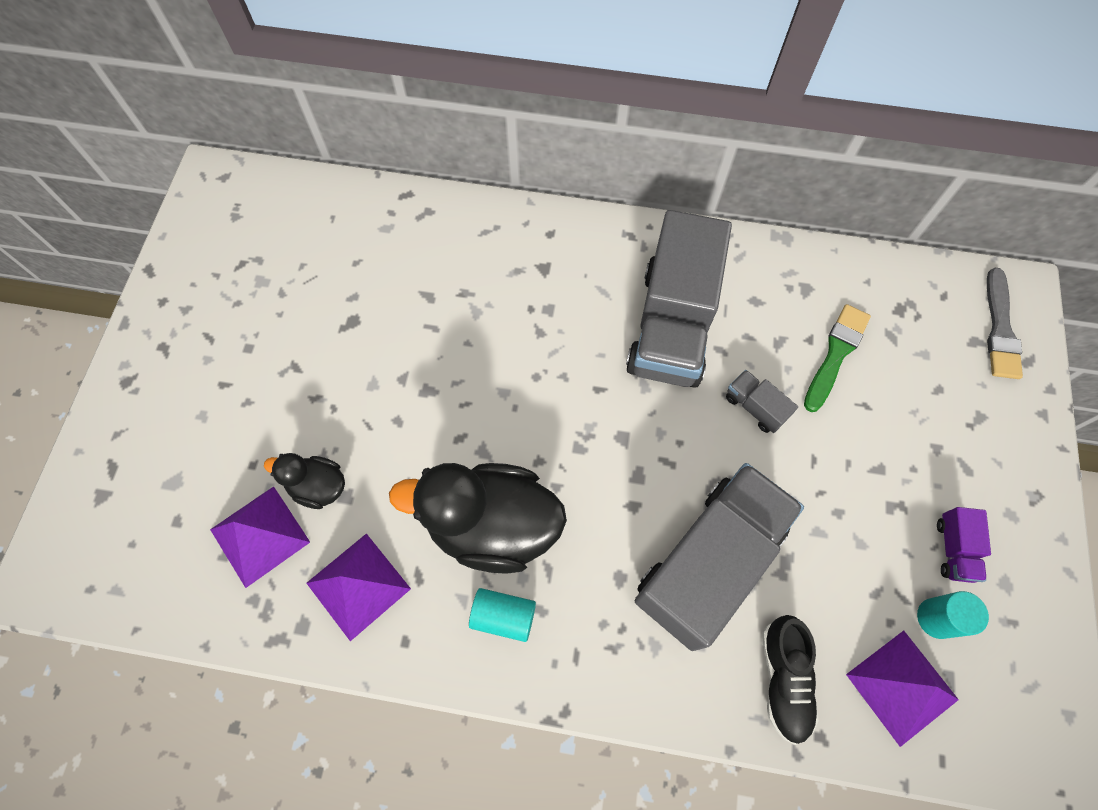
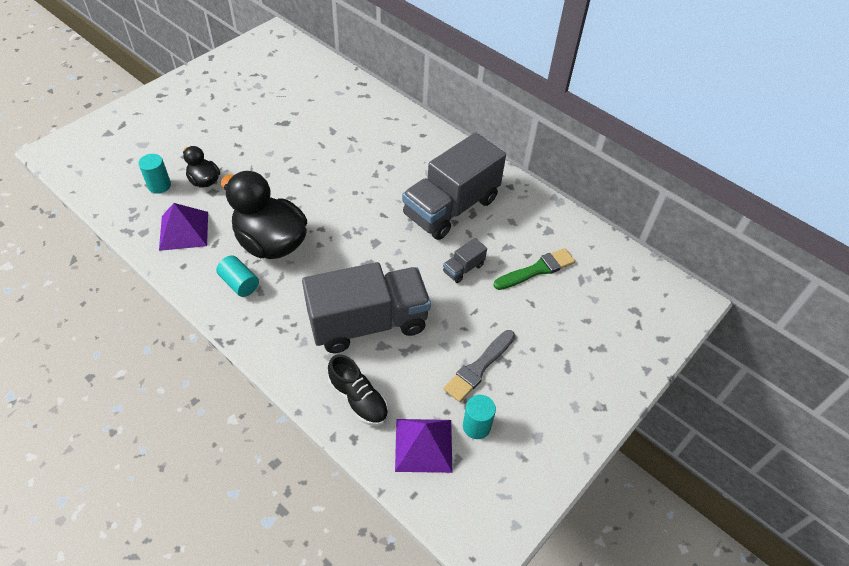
camera: 30 degrees right, 15 degrees down
purple pyramid [210,486,310,588] -> turquoise cylinder [138,154,171,194]
grey truck [726,370,798,433] -> grey truck turned 120 degrees counterclockwise [443,238,487,283]
black shoe [762,615,819,745] -> black shoe turned 75 degrees counterclockwise [328,354,389,426]
purple truck [937,507,991,583] -> none
grey brush [987,267,1023,379] -> grey brush moved to [444,330,515,402]

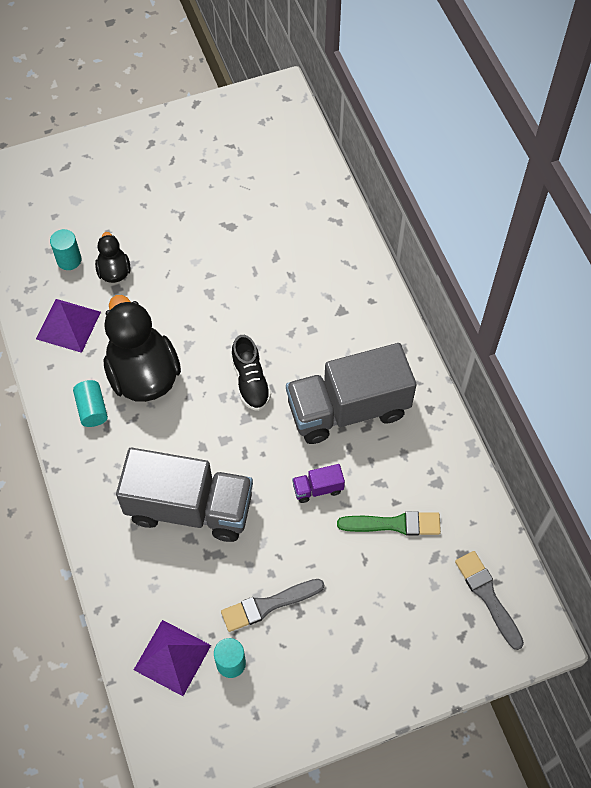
camera: 30 degrees right, 10 degrees up
black shoe [328,354,389,426] -> black shoe moved to [231,335,271,411]
grey truck [443,238,487,283] -> purple truck [292,464,345,503]
none -> grey brush [455,551,524,650]

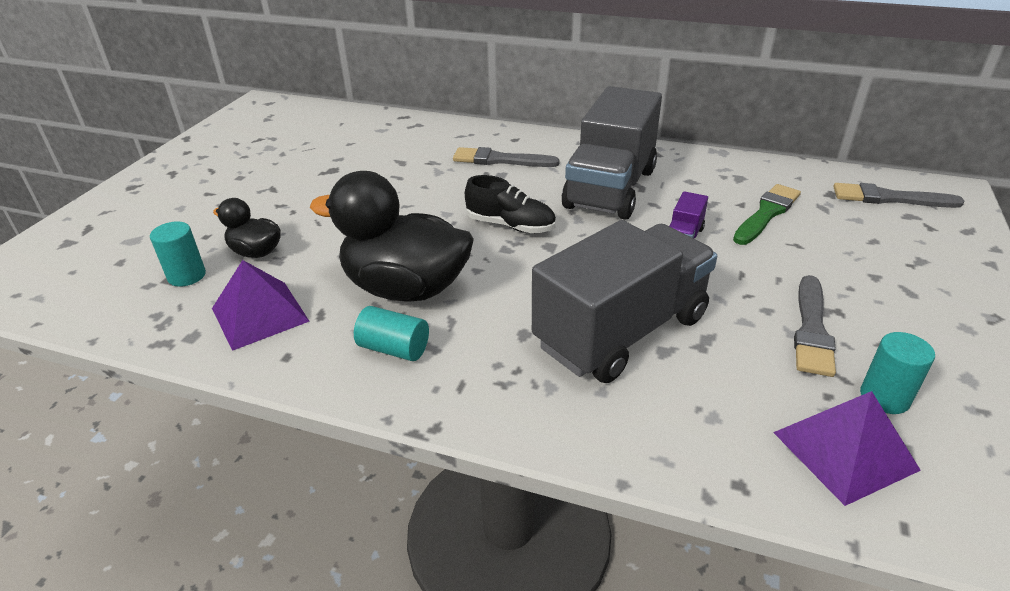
camera: 50 degrees left, 25 degrees down
none -> grey brush [453,147,560,167]

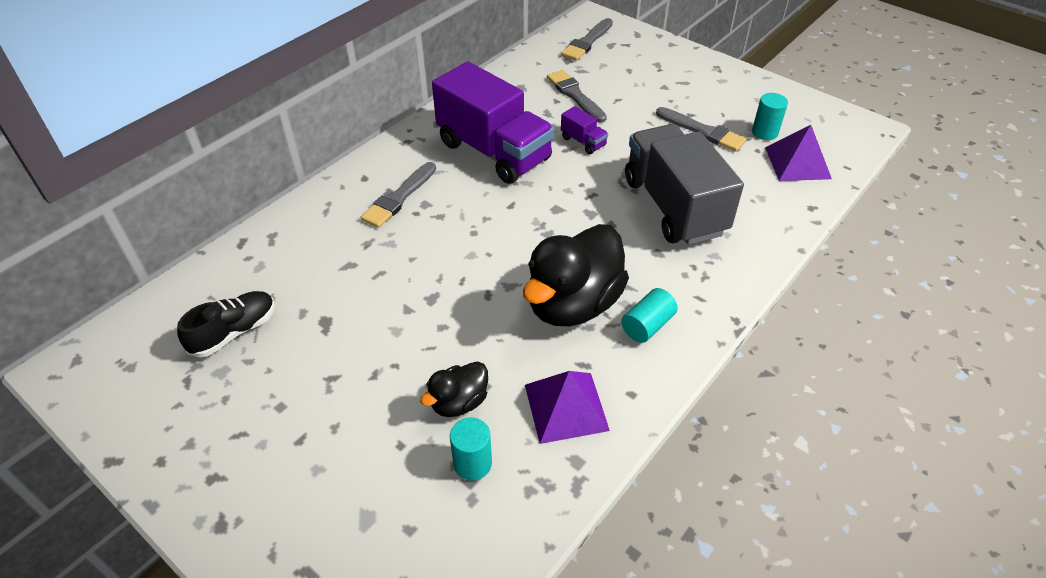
camera: 70 degrees left, 10 degrees up
black shoe [465,175,556,233] -> black shoe moved to [177,291,275,357]
grey truck [562,86,662,220] -> purple truck [432,61,555,184]
green brush [733,184,801,245] -> grey brush [547,70,607,123]

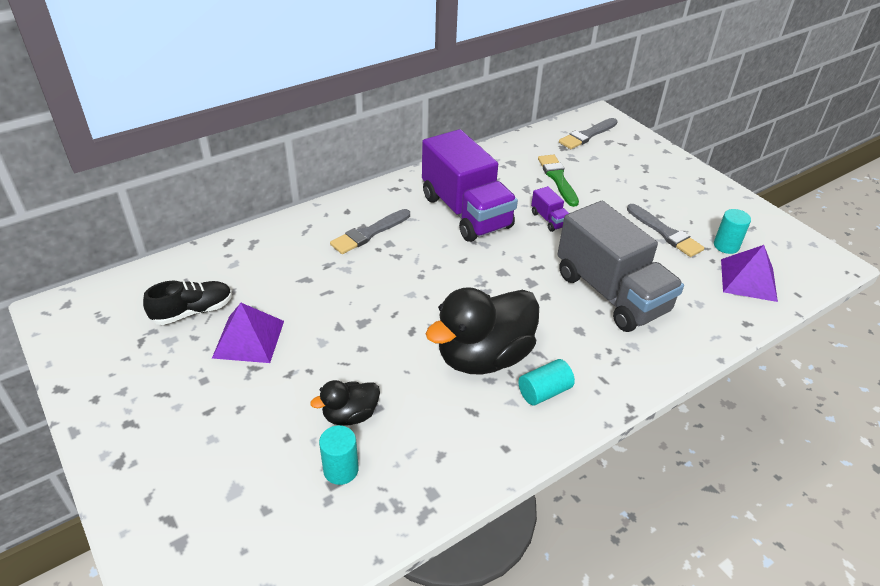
camera: 15 degrees right, 5 degrees down
purple pyramid [525,371,610,444] -> purple pyramid moved to [212,303,284,363]
grey brush [547,70,607,123] -> green brush [538,155,579,207]
grey truck [625,124,744,245] -> grey truck turned 150 degrees clockwise [557,201,684,332]

